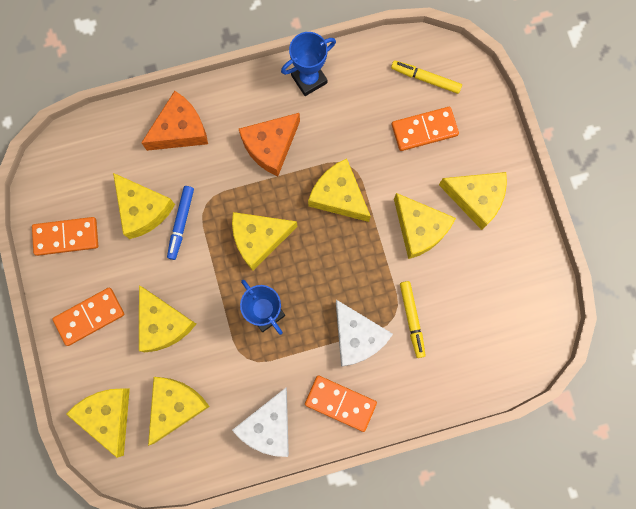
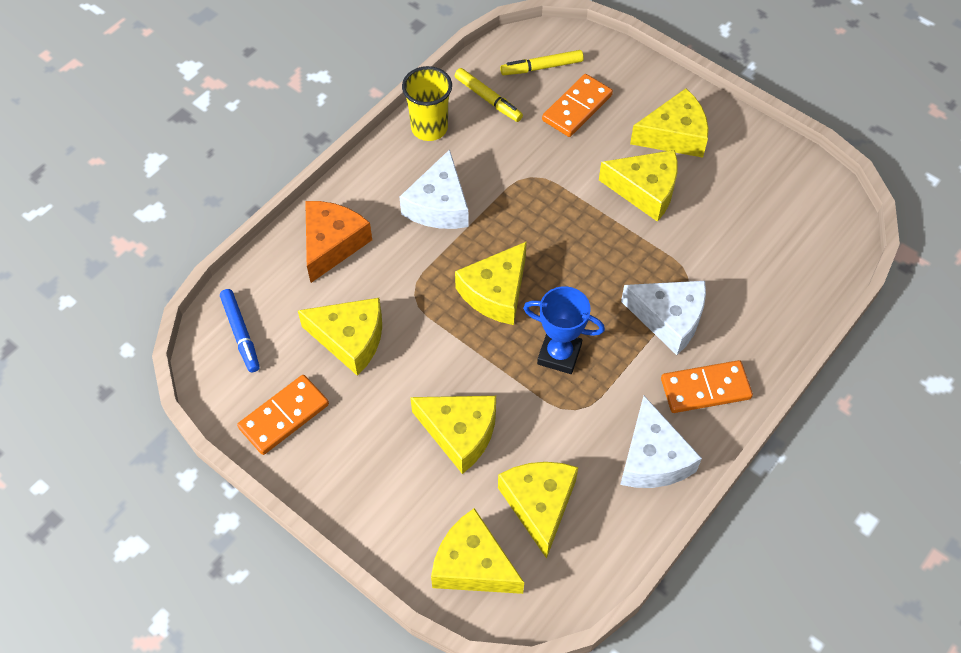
camera: 35 degrees left, 20 degrees down
orange domino [53,288,124,346] -> none
blue marker [167,186,194,260] -> blue marker moved to [220,289,260,372]
orange cheese [239,113,300,176] -> white cheese [400,149,469,229]
blue trophy [281,32,336,96] -> yellow cup [402,66,452,141]
yellow cheese [308,159,371,222] -> none
yellow marker [400,281,426,358] -> yellow marker moved to [455,68,523,122]

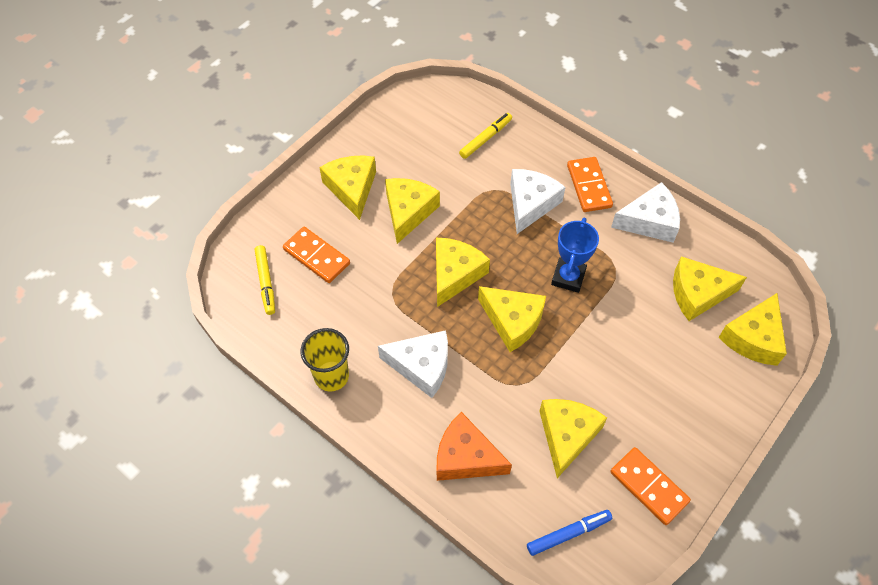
camera: 90 degrees left, 0 degrees up
yellow cheese [410,396,496,474] -> yellow cheese moved to [436,238,490,307]
yellow marker [455,68,523,122] -> yellow marker moved to [459,113,512,159]

